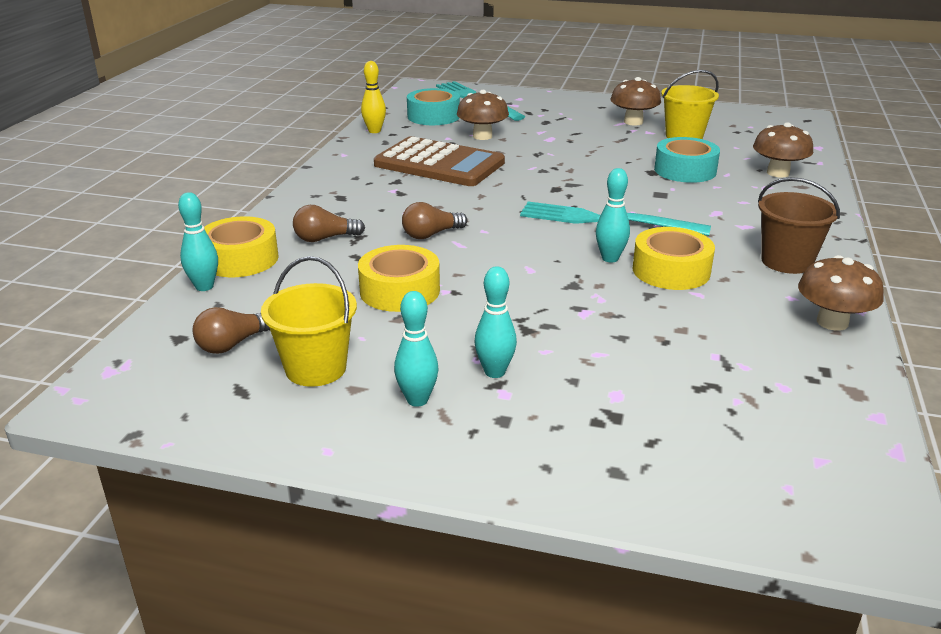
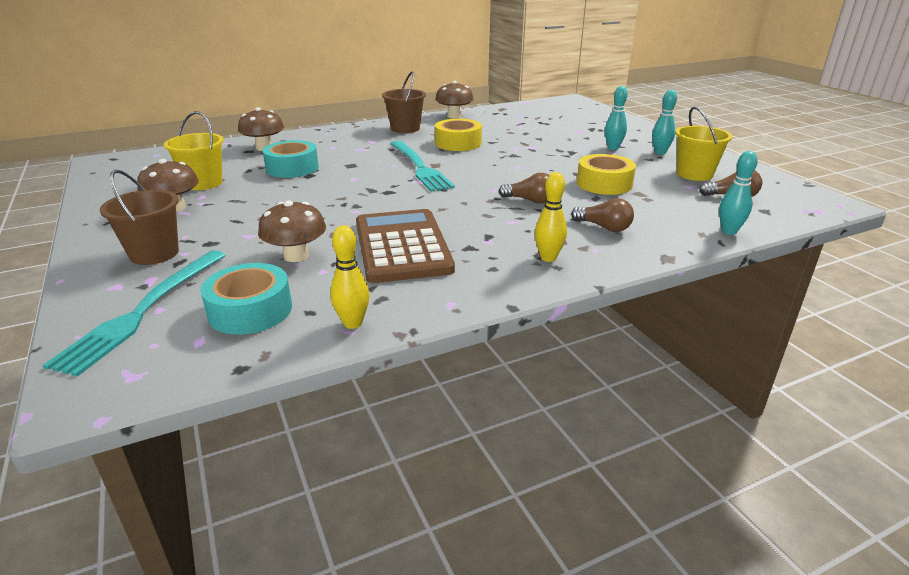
camera: 130 degrees left, 0 degrees up
yellow tape [204,216,279,277] -> none
turquoise bowling pin [596,168,630,263] -> none
none -> brown bucket [100,170,179,265]
none -> yellow bowling pin [535,172,567,262]

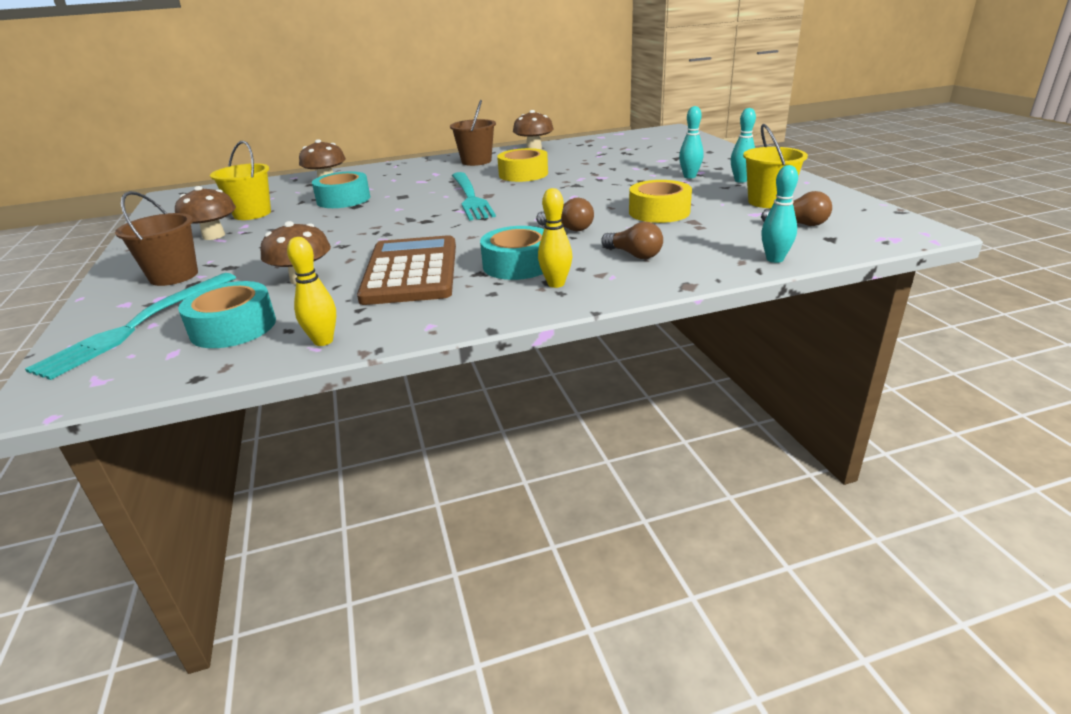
camera: 10 degrees right, 0 degrees up
none -> turquoise tape [480,226,544,280]

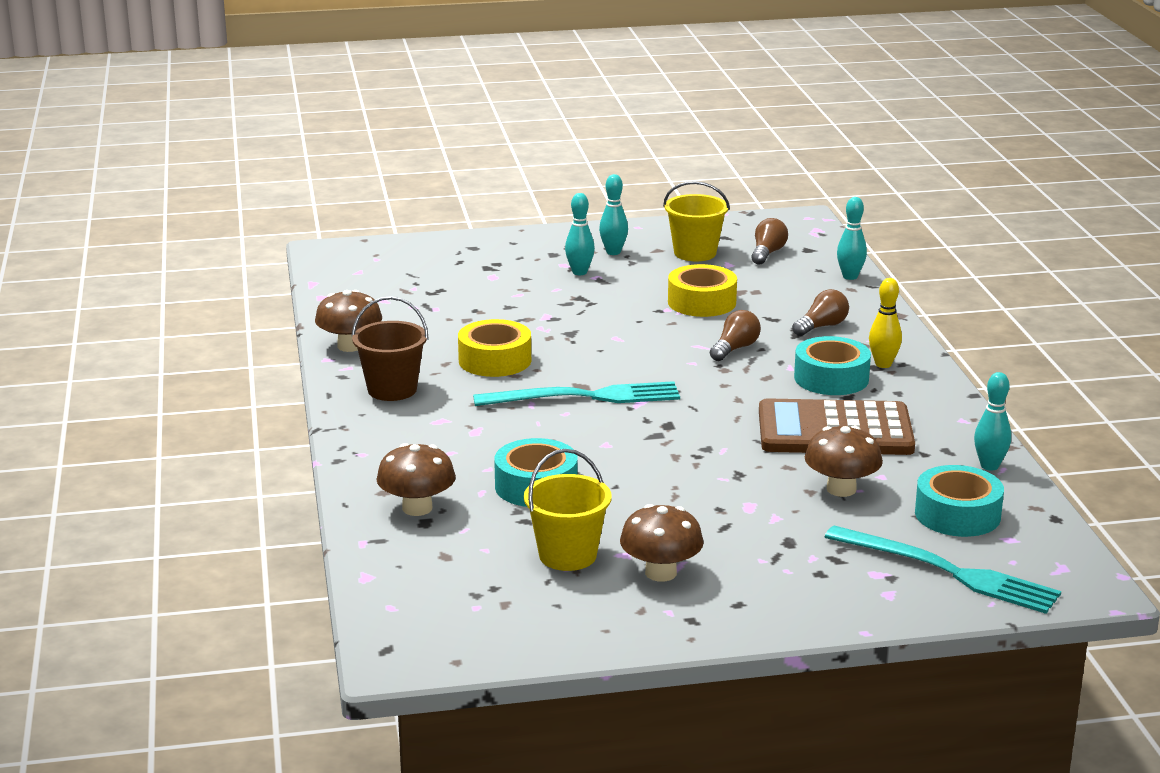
camera: 85 degrees left, 5 degrees down
brown bucket [115,191,198,286] -> none
yellow bowling pin [287,237,336,346] -> turquoise bowling pin [974,372,1011,471]

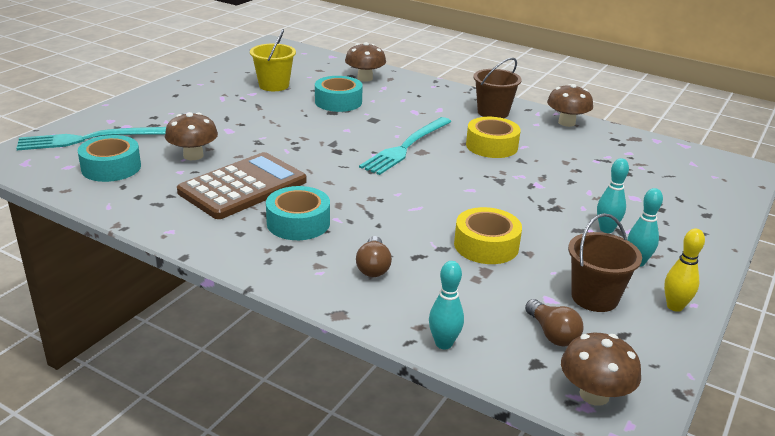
camera: 130 degrees right, 5 degrees up
brown mushroom [620,504,704,582] -> brown mushroom moved to [561,333,641,406]
yellow bucket [663,181,730,261] -> brown bucket [568,213,642,312]
brown light bulb [710,310,761,361] -> none
yellow bowling pin [869,278,902,368] -> yellow bowling pin moved to [664,228,705,312]
turquoise bowling pin [974,372,1011,471] -> none

